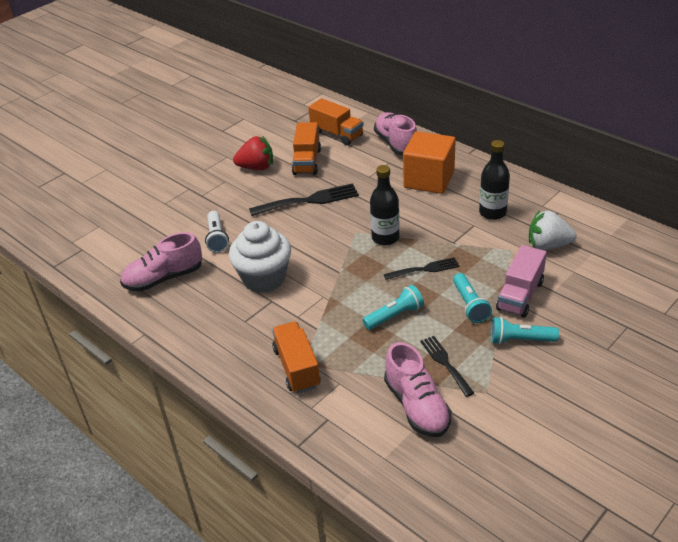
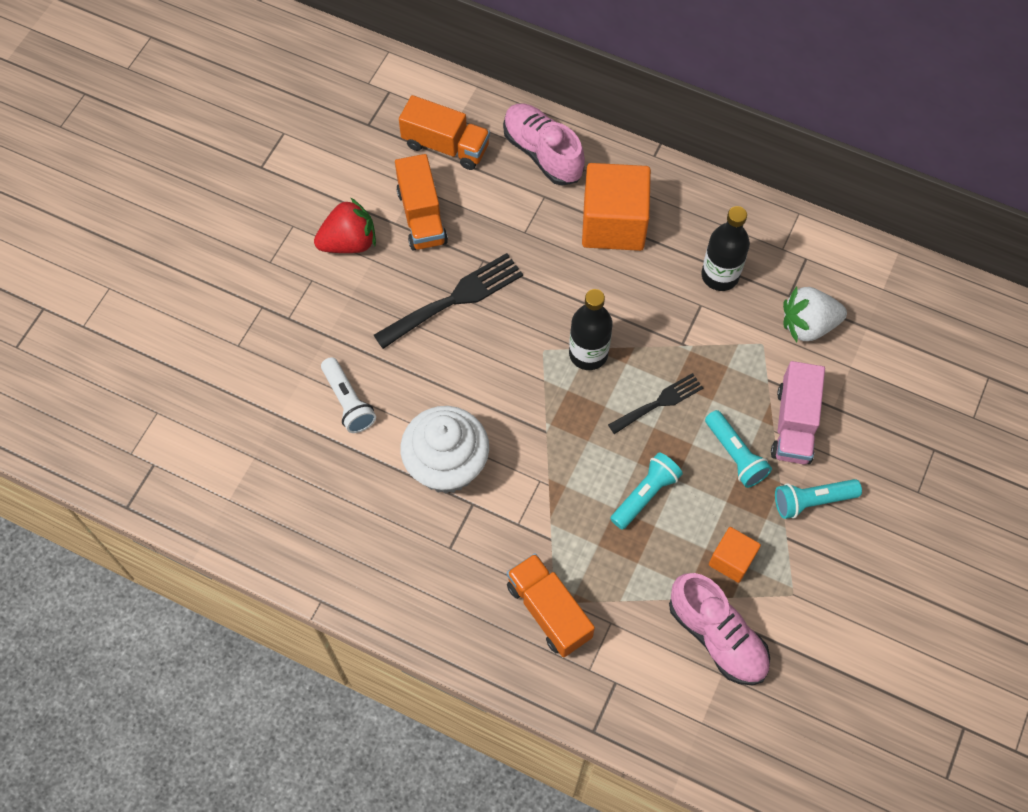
camera: 20 degrees left, 25 degrees up
pink shoe [120,232,202,291] -> none
black fork [420,336,474,397] -> orange cube [709,527,761,583]

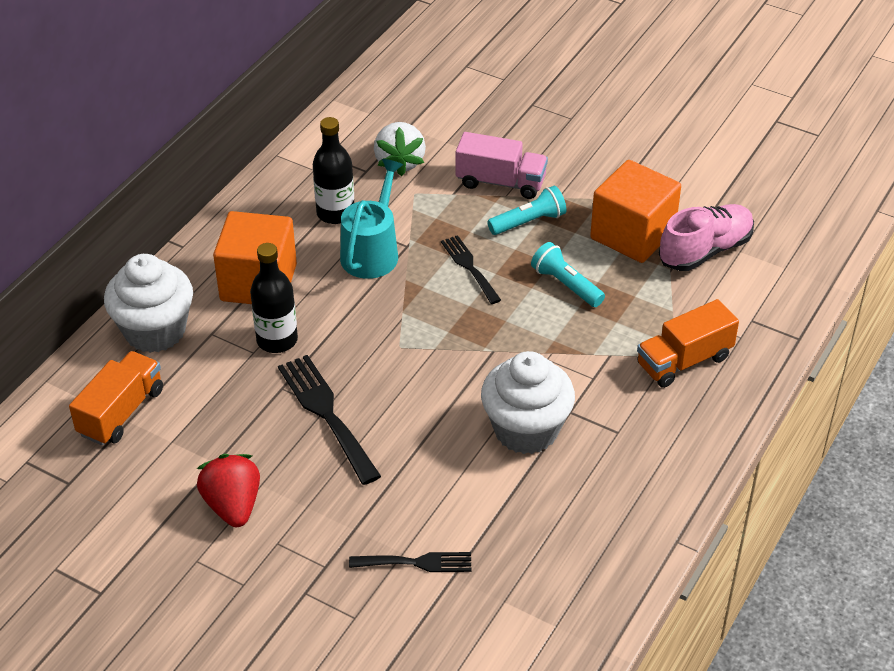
camera: 85 degrees left, 20 degrees down
white flashlight [321,357,376,433] -> none
orange truck [395,154,448,251] -> none
pink shoe [503,104,585,186] -> white cupcake [104,254,193,353]
black bottle [569,289,613,370] -> black bottle moved to [250,243,298,353]
orange cube [709,527,761,583] -> orange cube [590,160,681,263], size x1.93
turquoise flashlight [775,479,862,519] -> none
none -> turquoise watering can [340,159,403,279]
none -> black fork [349,552,471,572]

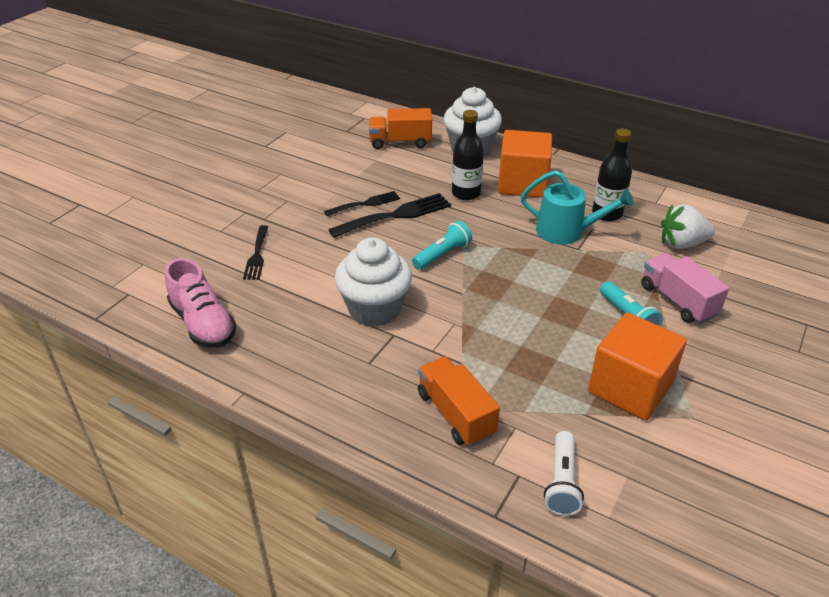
camera: 90 degrees right, 5 degrees down
orange truck [69,351,163,445] -> orange truck turned 150 degrees clockwise [369,108,432,149]
red strawberry [197,454,260,527] -> none
black fork [441,235,501,304] -> black fork moved to [324,191,400,216]
pink truck [456,132,548,199] -> pink truck turned 135 degrees clockwise [641,253,729,324]
turquoise flashlight [531,242,605,307] -> turquoise flashlight moved to [412,221,472,270]
pink shoe [659,204,754,271] -> pink shoe moved to [165,258,236,348]
none -> white flashlight [544,431,584,516]

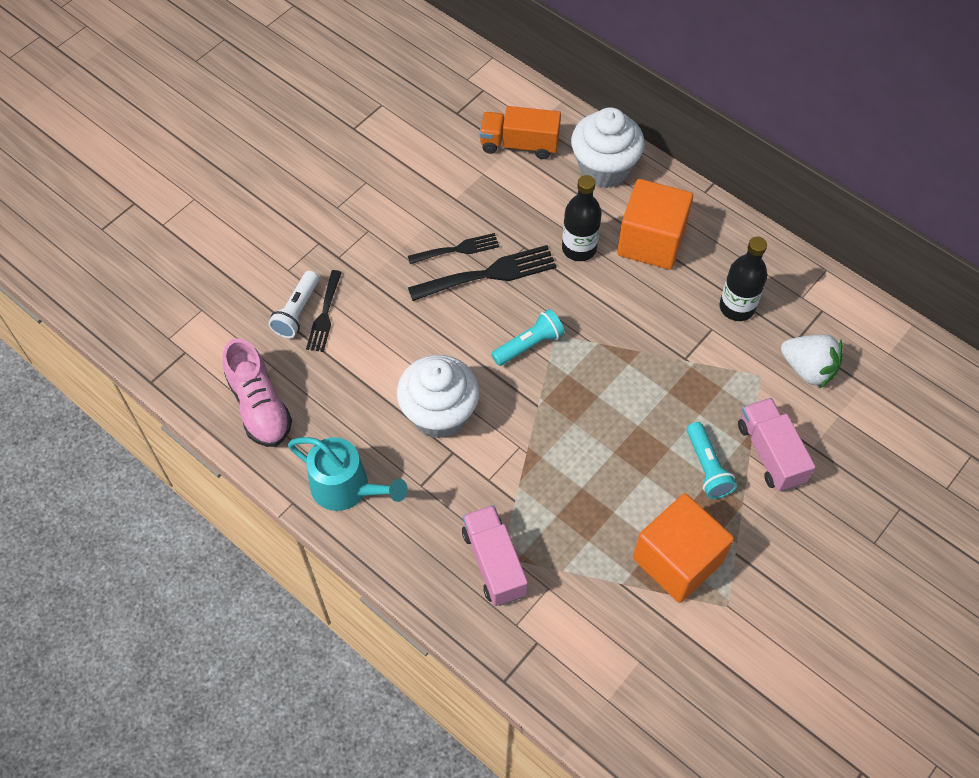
camera: 10 degrees right, 20 degrees up
orange truck [418,356,500,447] -> pink truck [462,505,528,606]
turquoise watering can [521,170,634,244] -> turquoise watering can moved to [288,437,408,511]
white flashlight [544,431,584,516] -> white flashlight moved to [268,271,319,338]
white strawberry [661,204,715,249] -> white strawberry turned 150 degrees counterclockwise [781,334,843,389]

